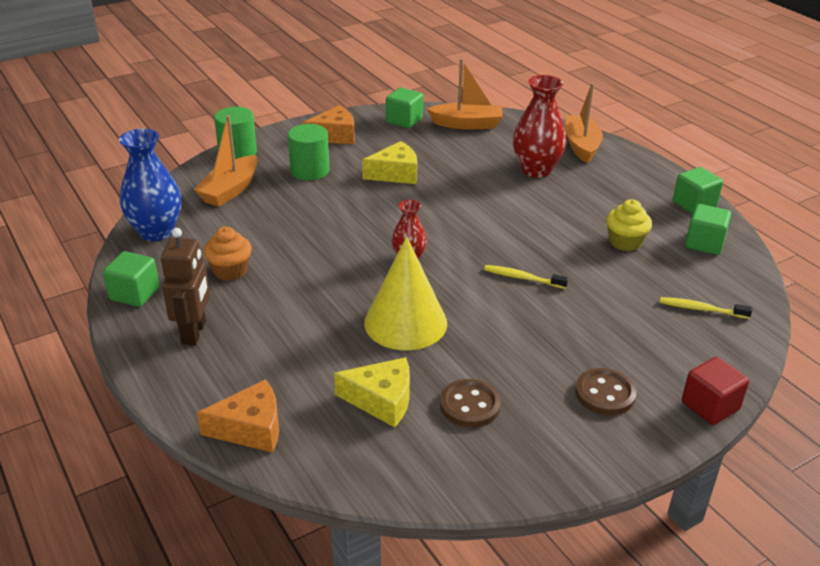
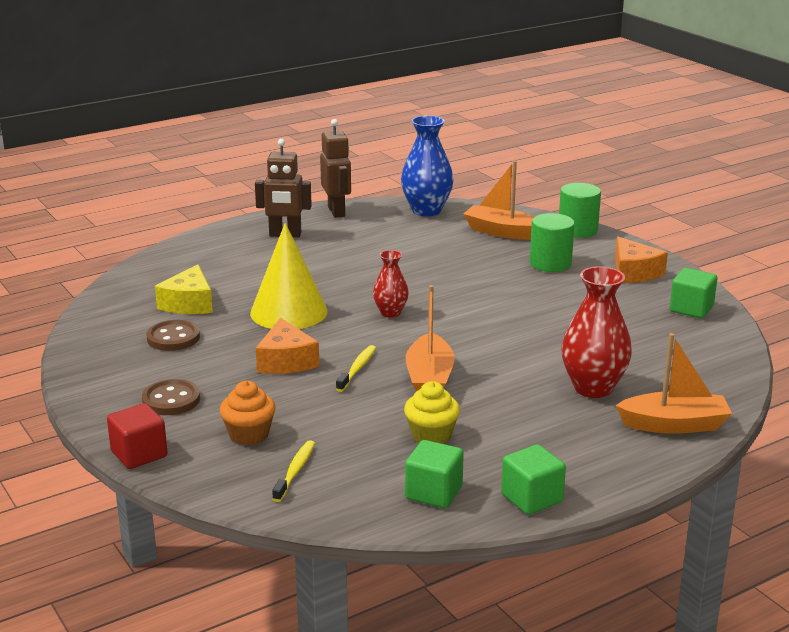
camera: 90 degrees right, 10 degrees down
green cube [103,251,160,307] -> brown robot [320,119,351,218]
orange cheese [197,379,279,453] -> orange cheese moved to [256,317,320,374]
orange cupcake [204,227,252,281] -> orange cupcake moved to [220,381,276,445]
yellow cheese [362,141,417,184] -> none
orange boat [427,59,503,129] -> orange boat moved to [406,285,455,392]

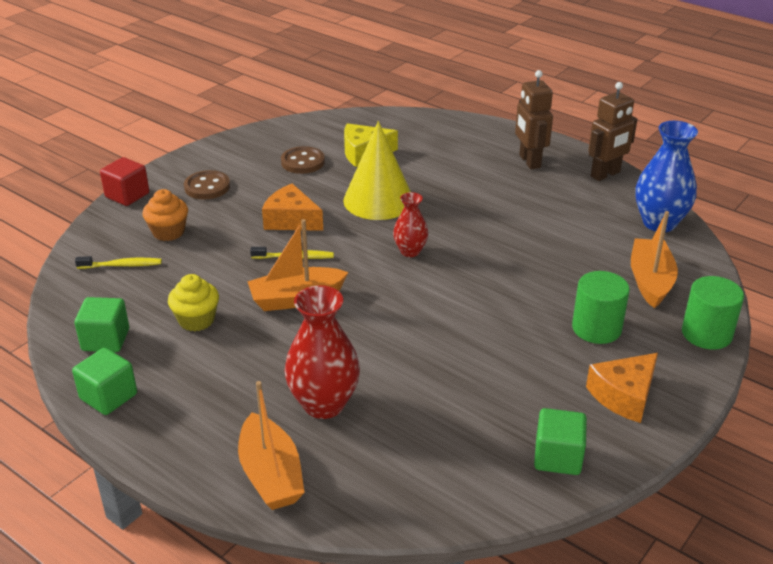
camera: 70 degrees right, 10 degrees up
orange cheese [256,317,320,374] -> orange cheese turned 60 degrees clockwise [262,183,323,231]

